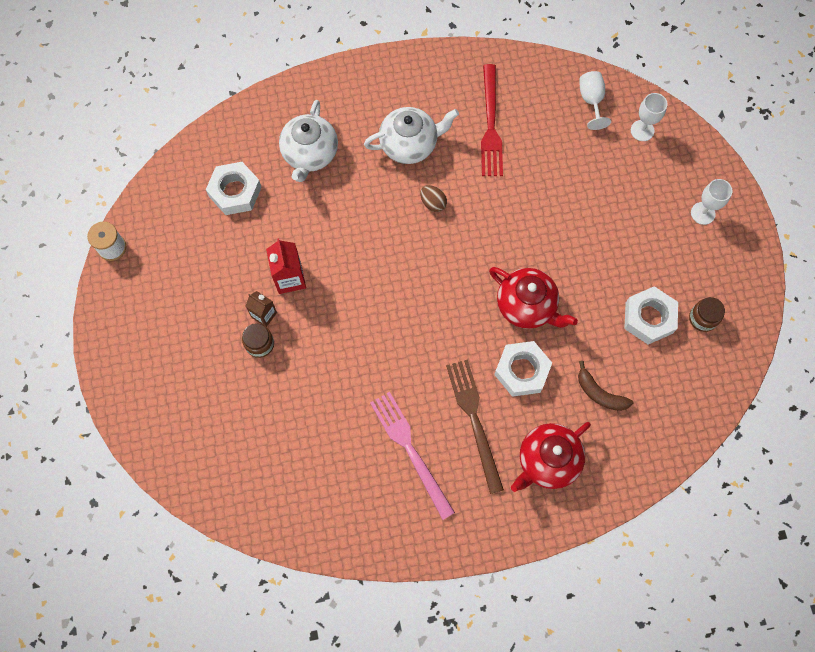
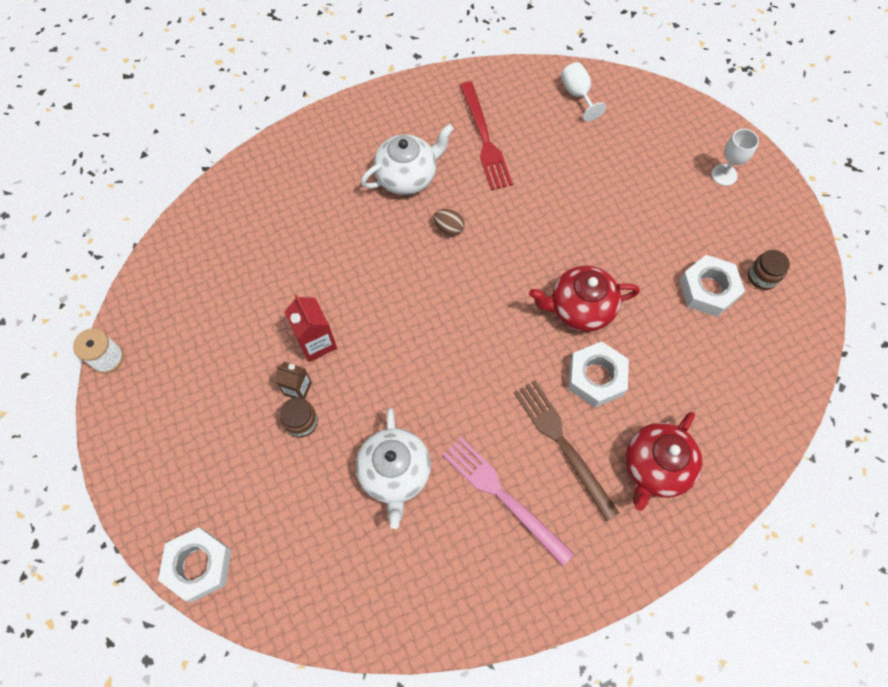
camera: 15 degrees left, 5 degrees down
white nut [206,162,262,215] -> white nut moved to [158,527,231,602]
white teapot [279,100,338,182] -> white teapot moved to [356,408,431,529]
red teapot [489,267,578,329] -> red teapot turned 150 degrees clockwise [529,266,640,332]
brown banana [578,361,634,411] -> none
white goblet [631,93,667,141] -> none

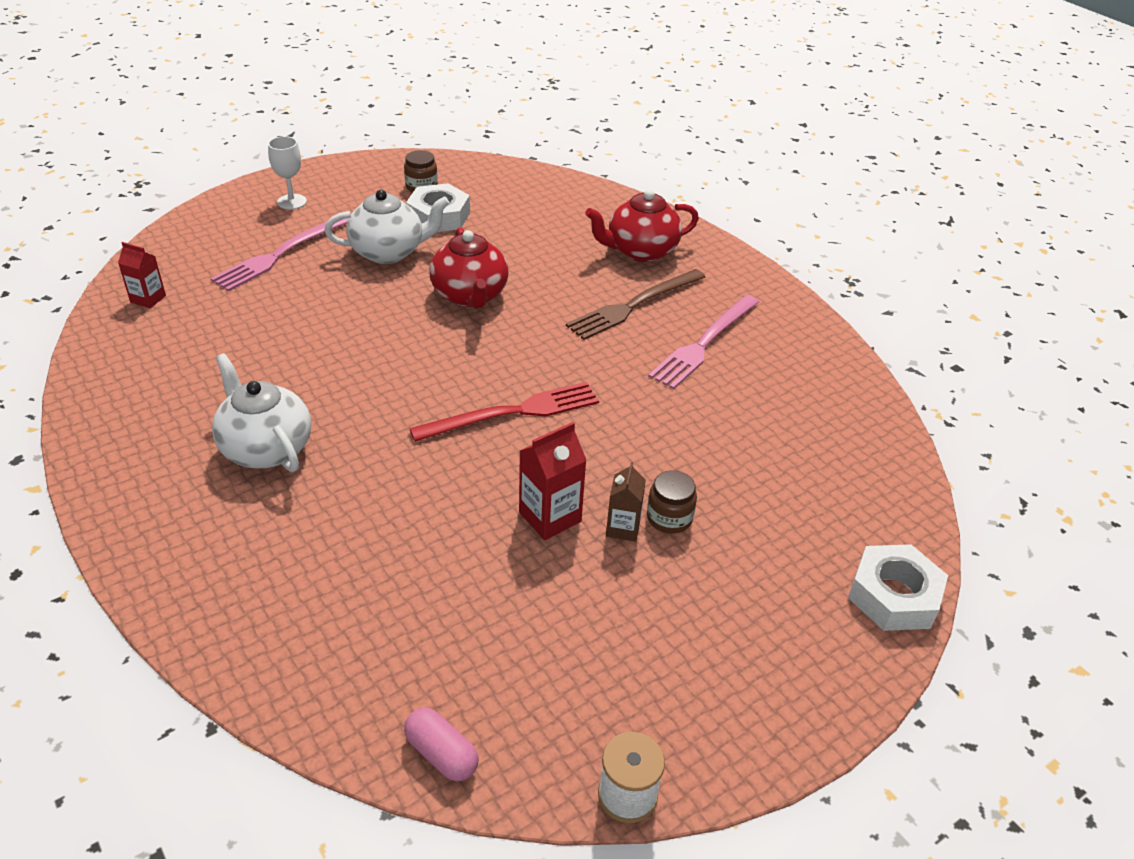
camera: 100 degrees left, 25 degrees down
white teapot [356,408,431,529] -> white teapot moved to [324,190,449,264]
brown egg [434,209,465,236] -> none
red fork [460,82,513,190] -> red fork moved to [409,382,599,442]
white goblet [561,62,606,121] -> red carton [118,242,166,308]
white nut [568,341,629,407] -> none
red teapot [625,412,702,511] -> red teapot turned 135 degrees clockwise [585,189,699,262]
none -> pink fork [210,218,349,291]
none -> pink capsule [404,708,478,781]

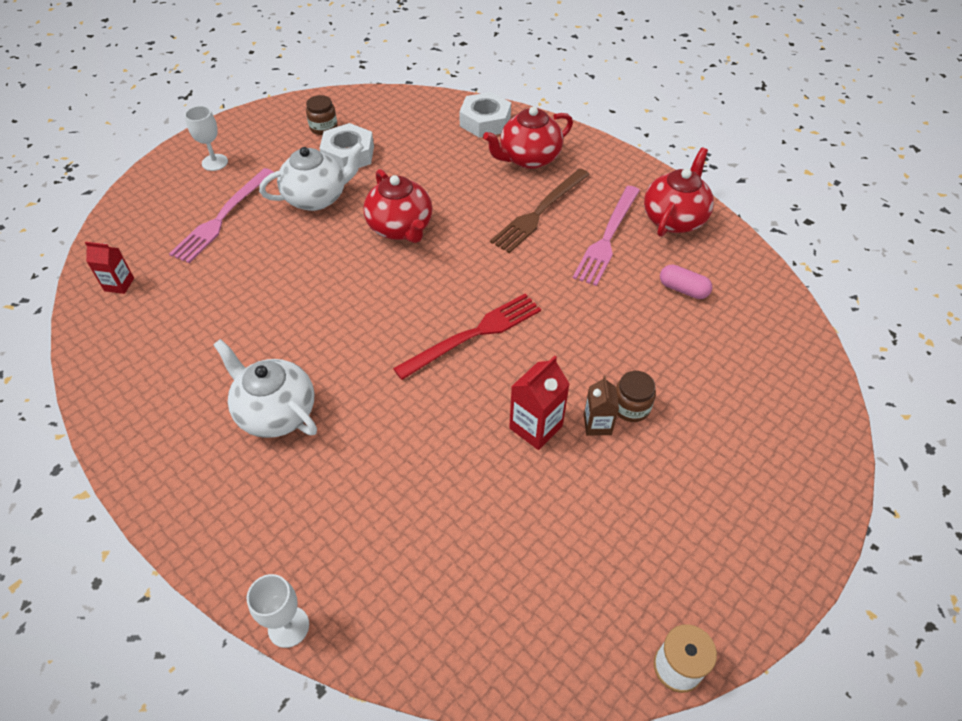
camera: 10 degrees left, 10 degrees up
pink capsule [404,708,478,781] -> pink capsule moved to [660,264,712,299]
white nut [848,544,948,631] -> white nut moved to [459,92,511,138]
none -> white goblet [247,574,309,648]
none -> red teapot [644,148,714,237]

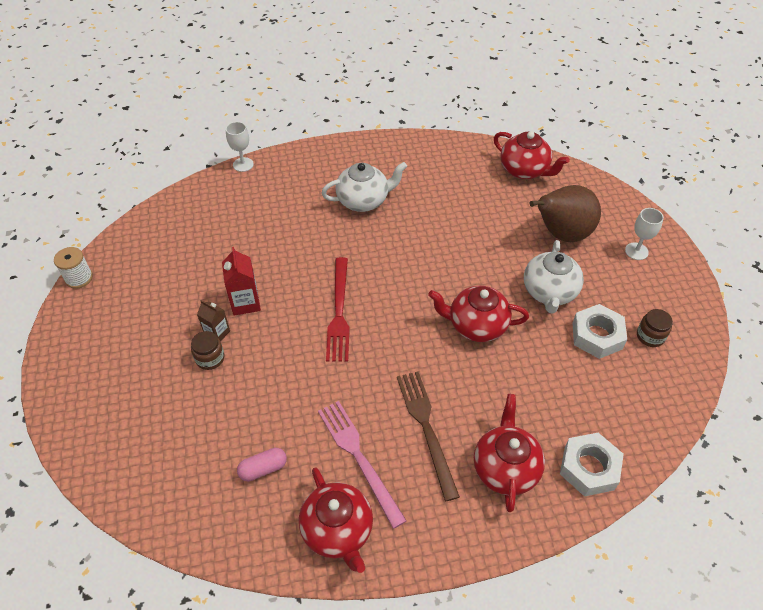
camera: 125 degrees right, 0 degrees up
red carton [85,242,134,294] -> red teapot [494,131,570,179]
pink fork [169,168,274,263] -> brown pear [530,185,601,242]

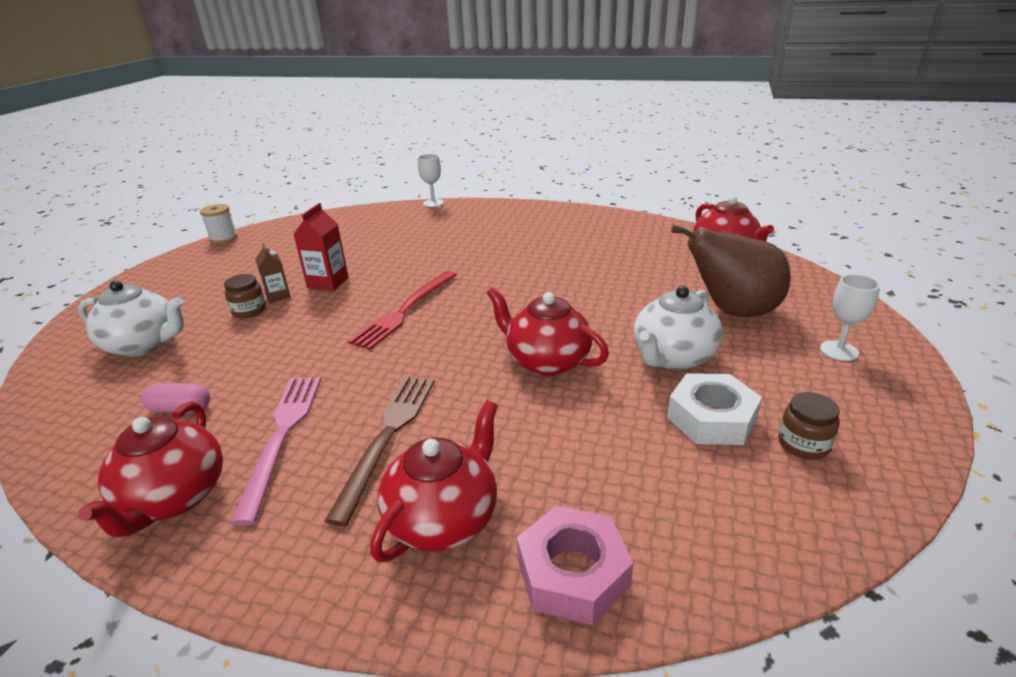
camera: 30 degrees right, 20 degrees down
white teapot [322,162,407,212] -> white teapot moved to [78,280,183,357]
white nut [560,433,624,497] -> pink nut [517,506,633,625]

